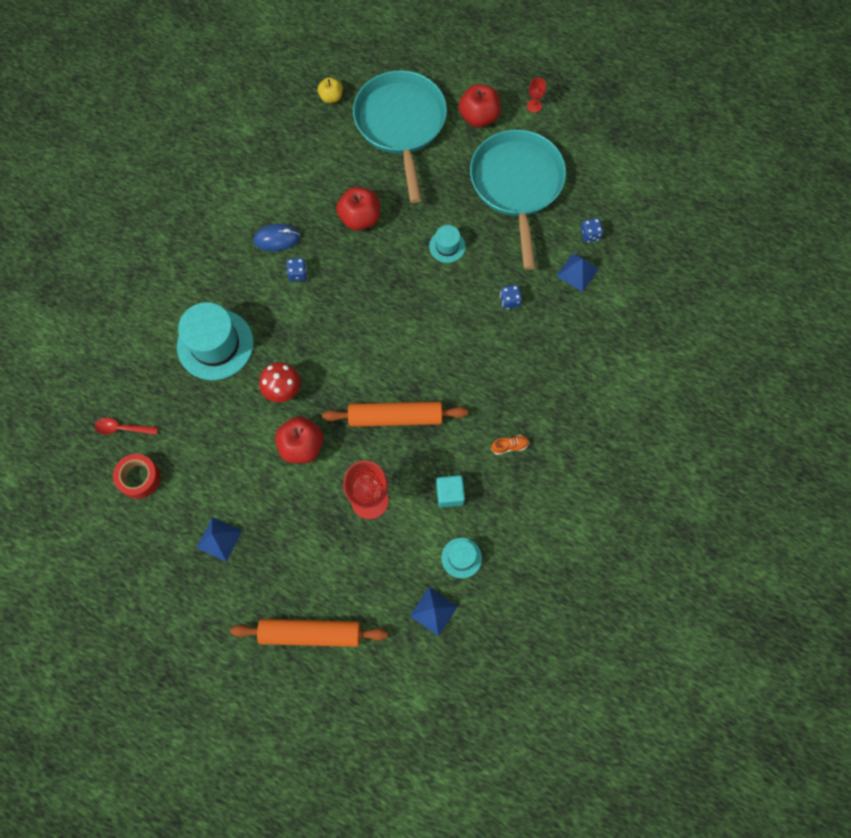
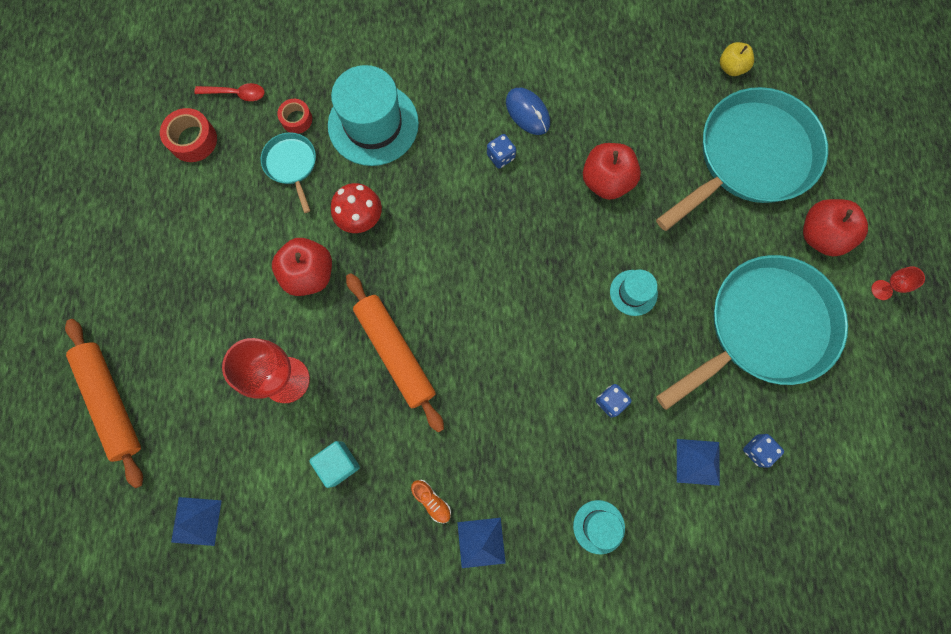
camera: 60 degrees right, 5 degrees up
red spoon [95,418,158,435] -> red spoon turned 120 degrees clockwise [194,83,265,101]
blue pyramid [196,517,242,562] -> blue pyramid moved to [457,518,506,568]
turquoise hat [441,538,482,578] -> turquoise hat moved to [573,500,625,554]
none -> turquoise pan [261,132,316,213]
none -> red tape [277,99,312,134]

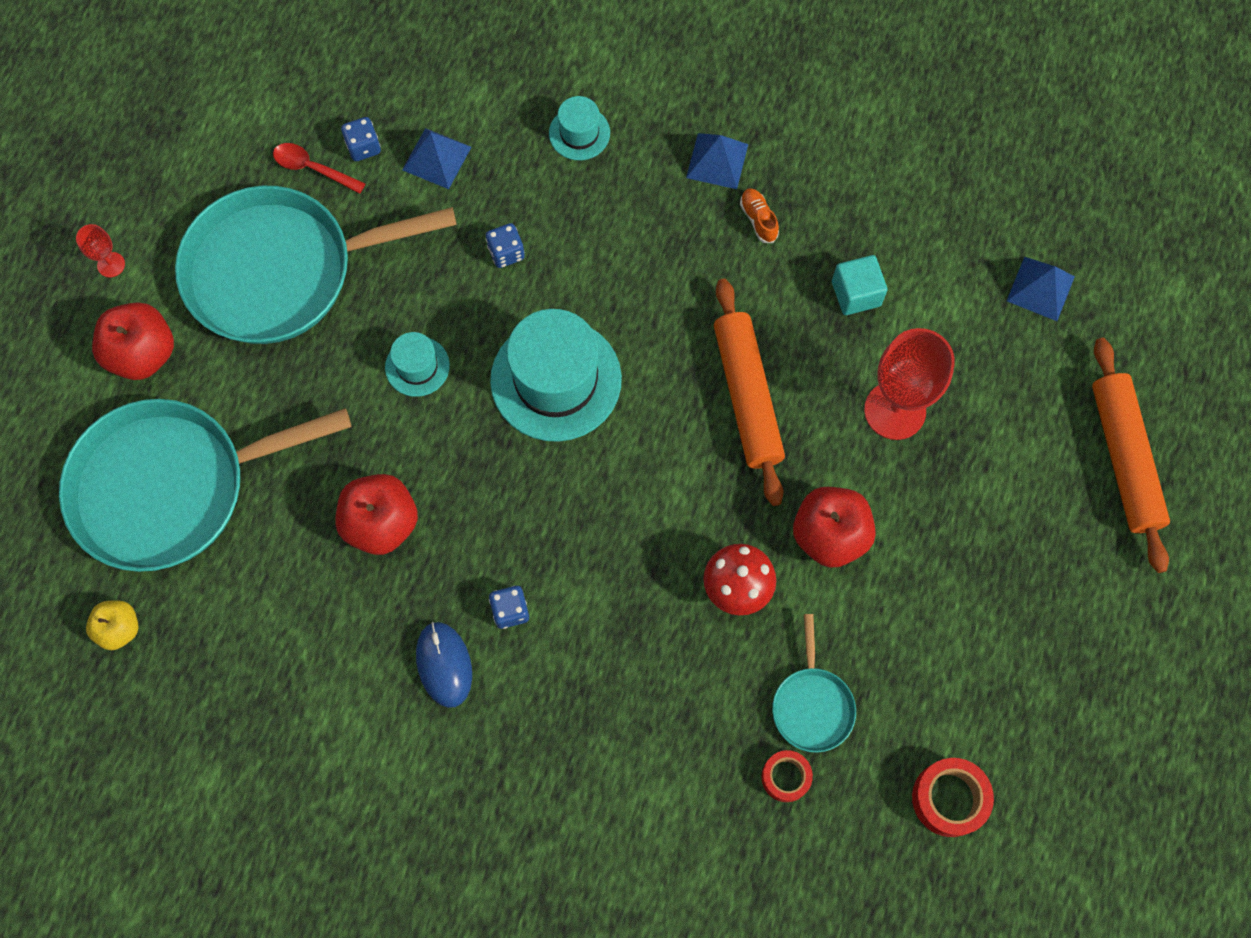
camera: 160 degrees left, 5 degrees down
red spoon [194,83,265,101] -> red spoon moved to [273,143,366,194]
turquoise hat [328,65,419,166] -> turquoise hat moved to [490,309,622,442]

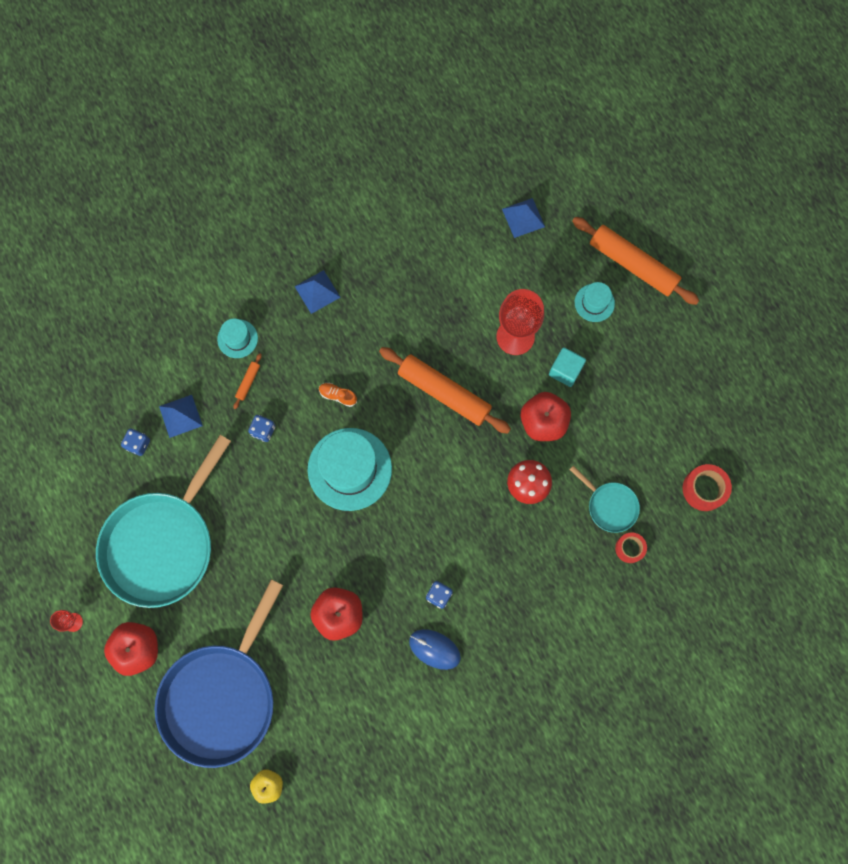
camera: 45 degrees left, 5 degrees up
turquoise pan [59,399,351,572] -> blue pan [154,579,283,768]
red spoon [273,143,366,194] -> none
turquoise hat [385,332,450,397] -> turquoise hat moved to [575,282,615,322]
orange shoe [740,188,779,243] -> orange shoe moved to [319,383,357,407]
turquoise cube [832,255,888,315] -> turquoise cube moved to [549,347,586,387]
none -> orange rolling pin [233,353,262,409]

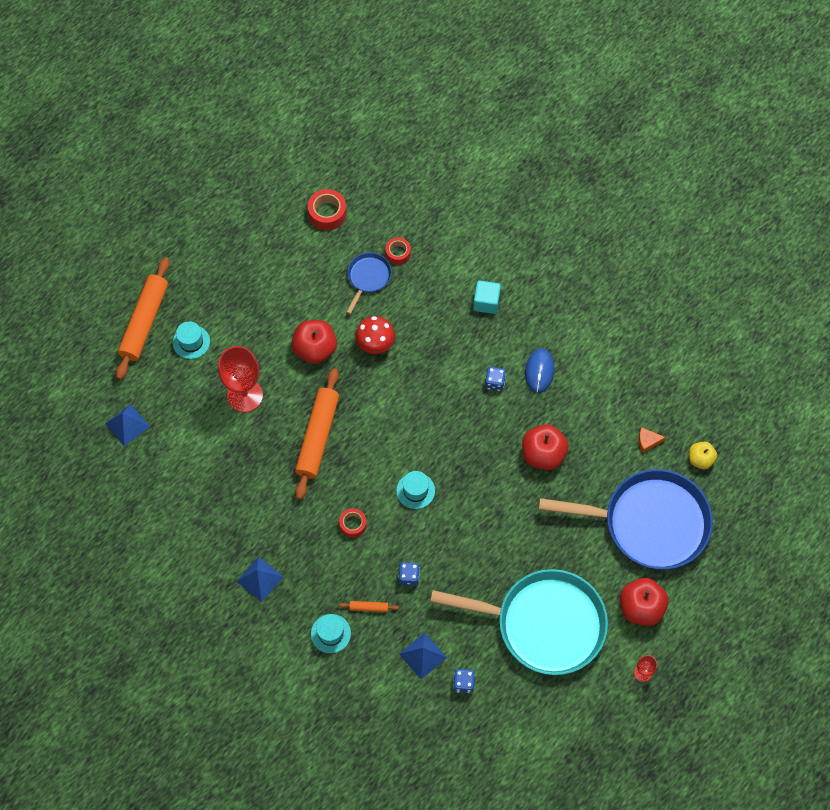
camera: 110 degrees left, 10 degrees down
turquoise hat [308,428,392,511] -> turquoise hat [396,471,435,509], size x0.49
orange shoe [319,383,357,407] -> red tape [339,508,367,538]
turquoise cube [549,347,586,387] -> turquoise cube moved to [473,280,501,314]
turquoise pan [569,466,640,533] -> blue pan [347,253,392,314]
none -> orange cheese [638,427,666,453]

